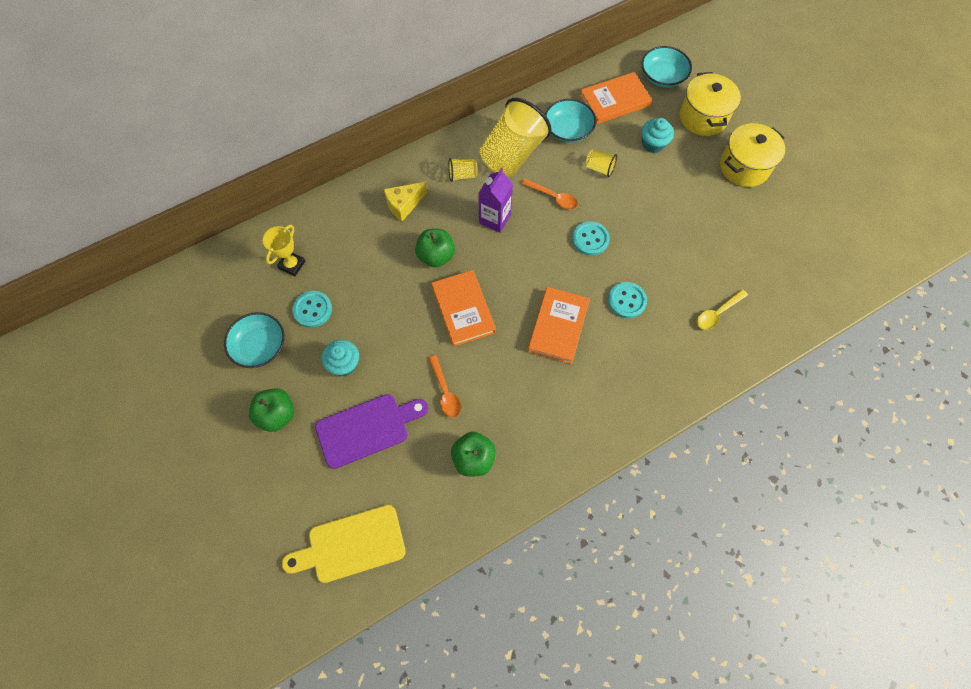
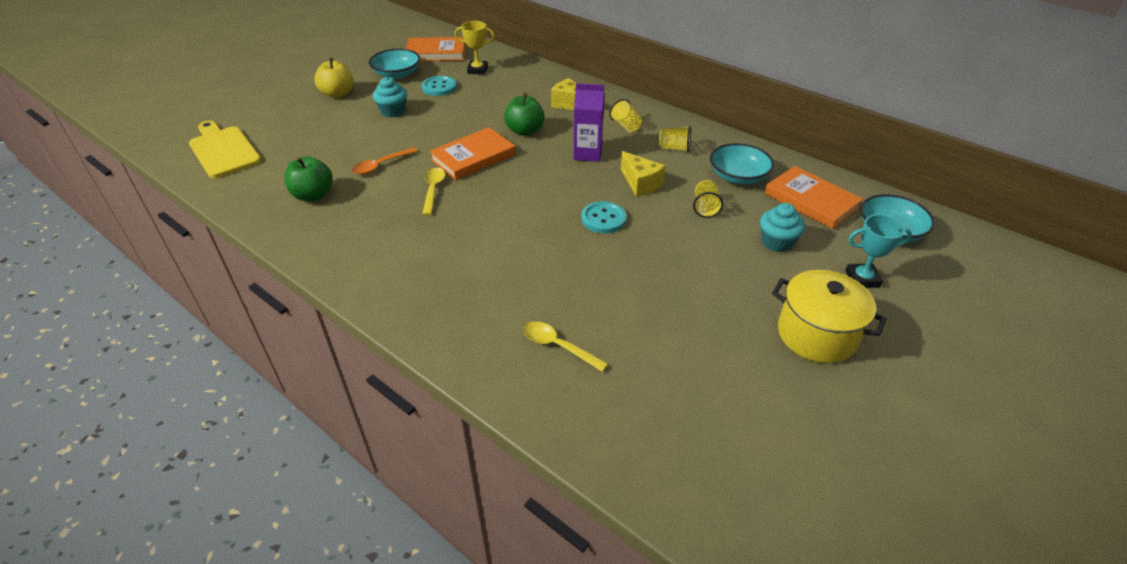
camera: 70 degrees right, 25 degrees down
green apple [249,388,294,432] -> yellow apple [314,58,354,98]
purple cutting board [315,394,428,469] -> none
yellow cup [480,98,552,177] -> yellow cup [659,126,691,152], size x0.43
orange spoon [522,179,578,210] -> yellow cheese [621,151,666,197]
orange book [528,287,590,364] -> orange book moved to [406,37,466,61]
turquoise button [608,282,647,318] -> none
yellow pot [680,72,741,136] -> turquoise trophy [845,214,912,288]
none -> yellow spoon [422,168,445,216]

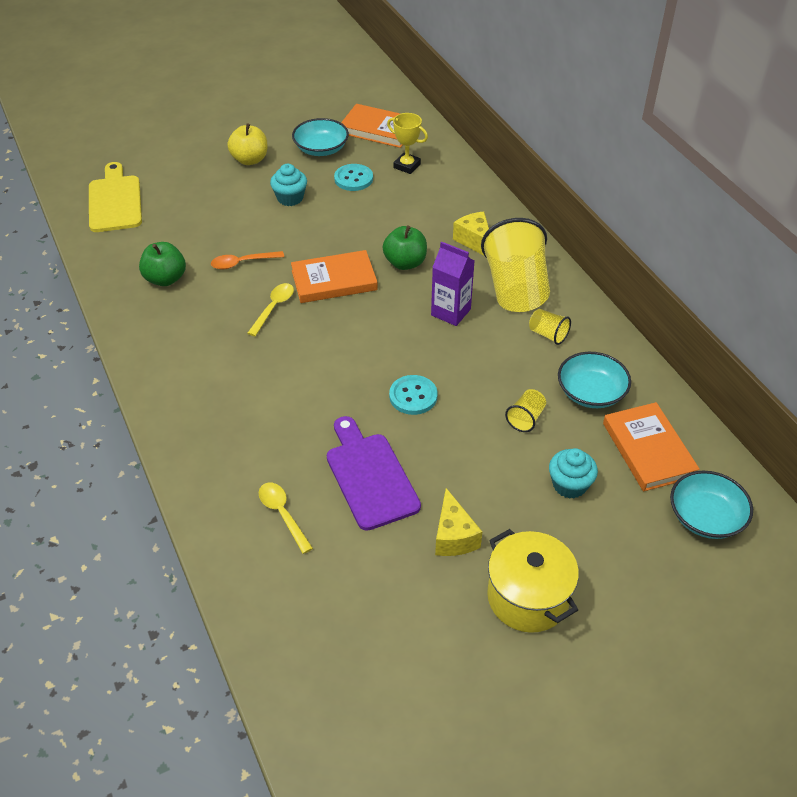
camera: 25 degrees right, 5 degrees up
yellow cup [609,99,642,132] -> yellow cup [481,218,550,312], size x2.32
yellow cheese [621,151,666,197] -> yellow cheese moved to [435,488,482,556]
turquoise trophy [845,214,912,288] -> none
none -> purple cutting board [327,416,421,531]

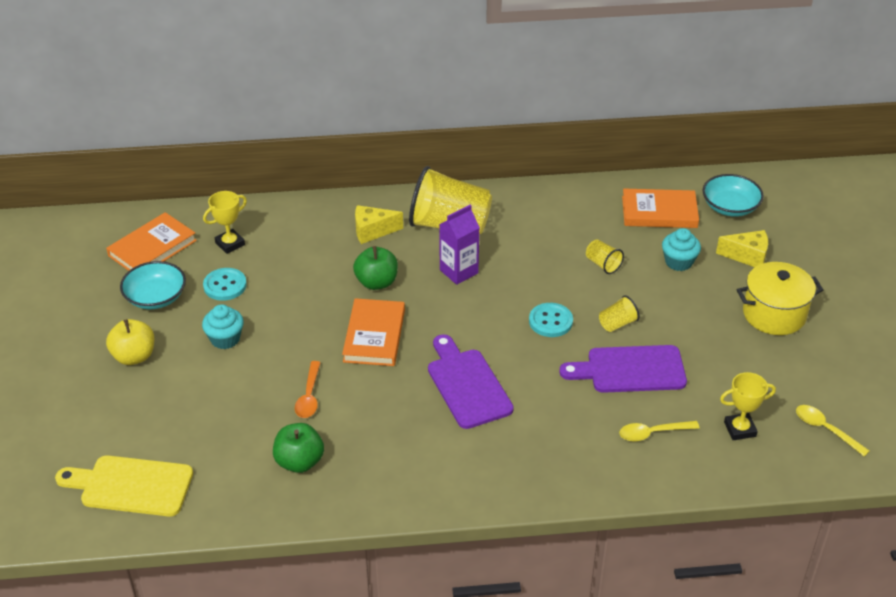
camera: 70 degrees left, 5 degrees down
yellow spoon [248,283,294,336] -> yellow spoon moved to [796,405,870,457]
yellow cheese [435,488,482,556] -> yellow cheese moved to [716,230,768,267]
yellow cup [529,309,571,345] -> yellow cup moved to [599,295,640,332]
turquoise bowl [558,352,631,408] -> none
none -> purple cutting board [428,334,514,429]
none -> yellow trophy [720,372,776,440]

